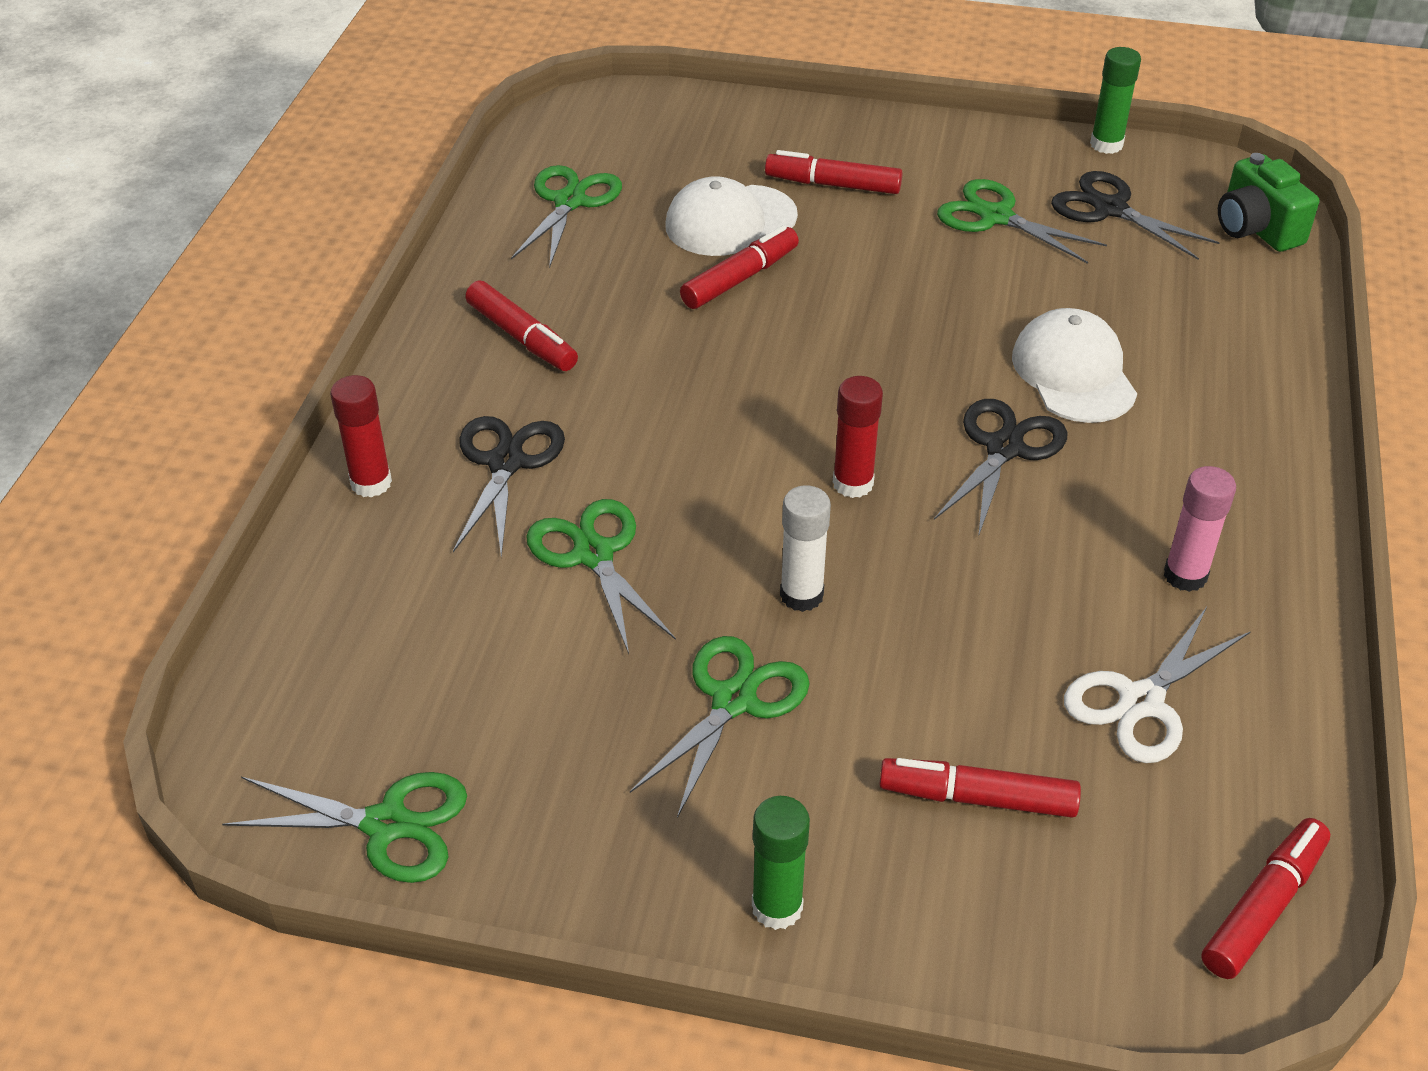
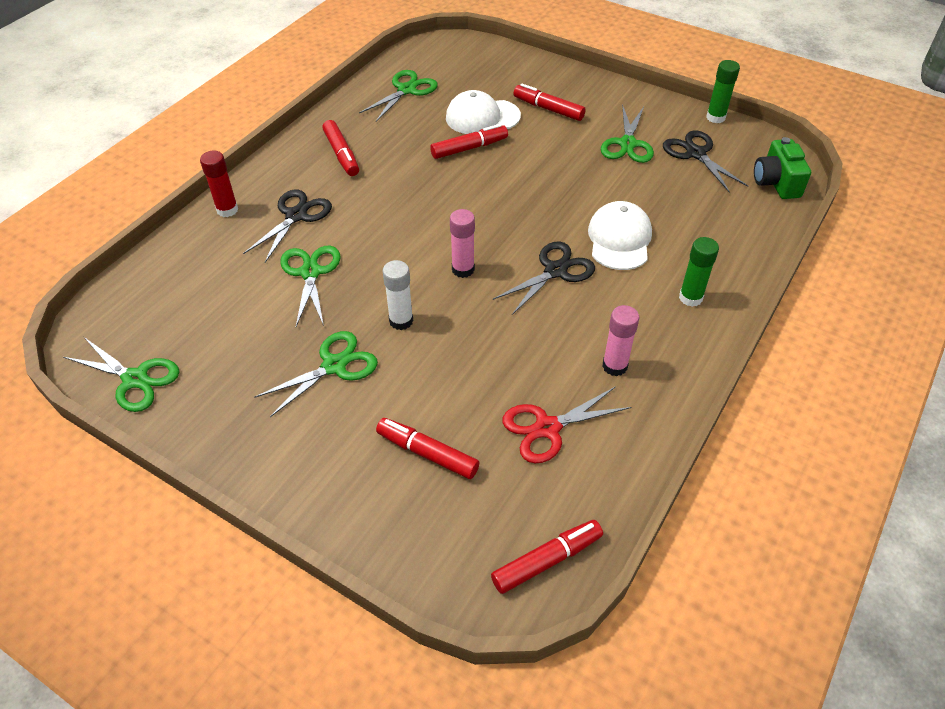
camera: 20 degrees right, 5 degrees up
green glue stick [752,796,810,930] -> green glue stick moved to [679,237,719,307]
red glue stick [833,376,883,498] -> pink glue stick [450,209,475,278]
green scissors [937,179,1107,264] -> green scissors turned 135 degrees counterclockwise [601,104,654,163]
white scissors [1064,607,1251,763] -> red scissors [502,386,632,464]

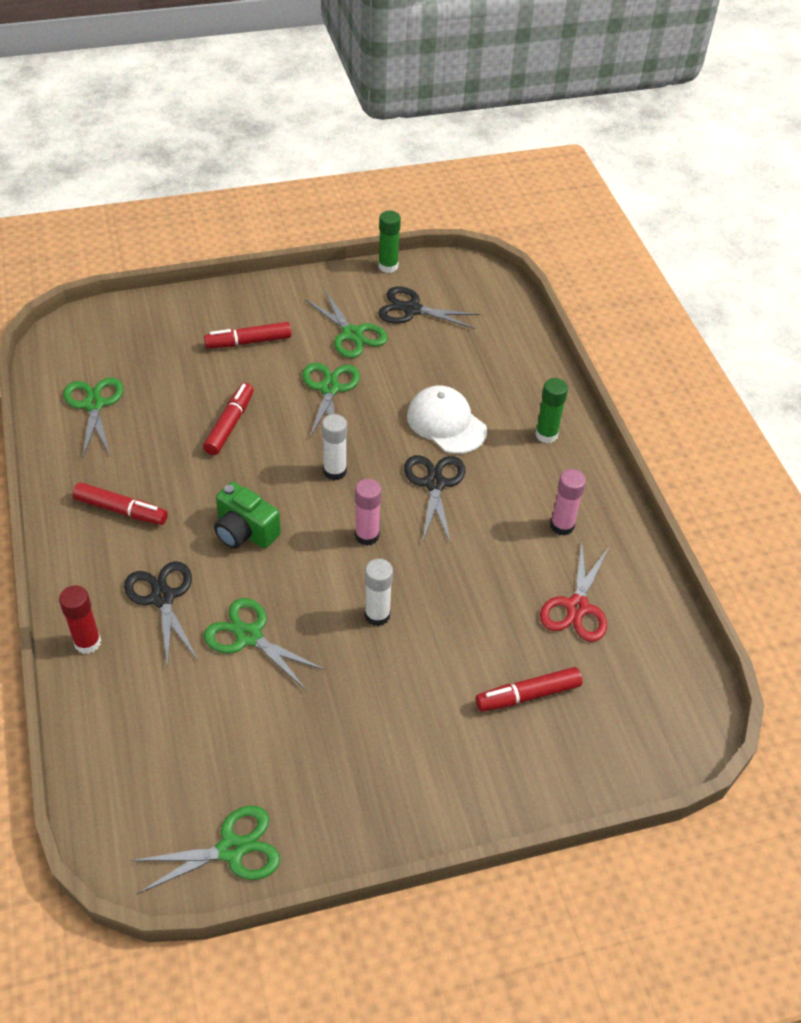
camera: 50 degrees left, 0 degrees up
green scissors [254,331,378,417] -> green scissors moved to [302,363,360,437]
white cap [446,90,521,134] -> none
red marker [491,520,603,594] -> none
green camera [754,137,811,199] -> green camera moved to [214,482,281,549]
none -> white glue stick [322,414,347,480]

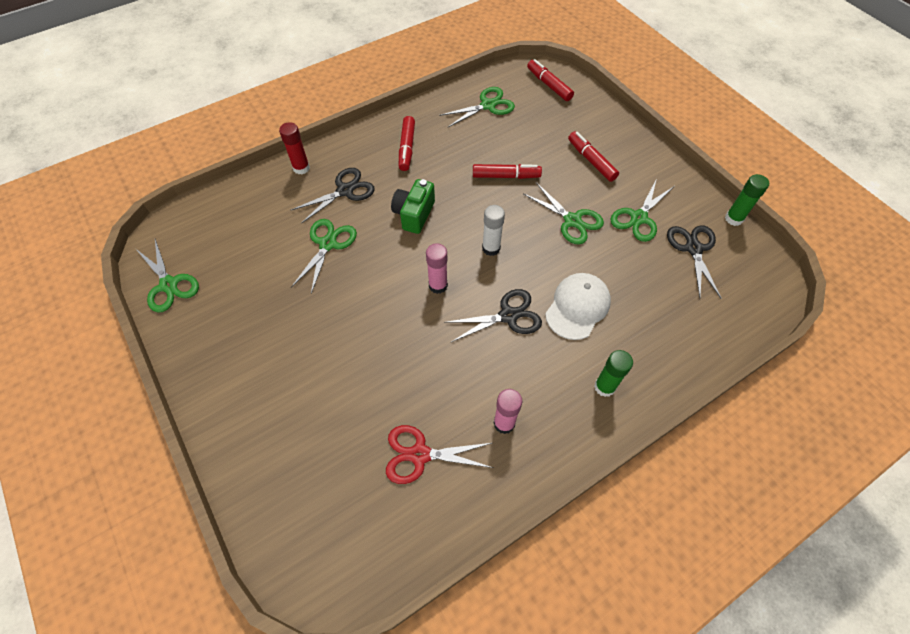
camera: 75 degrees right, 10 degrees up
green scissors [302,363,360,437] -> green scissors turned 60 degrees clockwise [523,182,604,245]
white glue stick [365,559,393,626] -> none
red marker [476,667,582,712] -> red marker moved to [527,59,574,101]

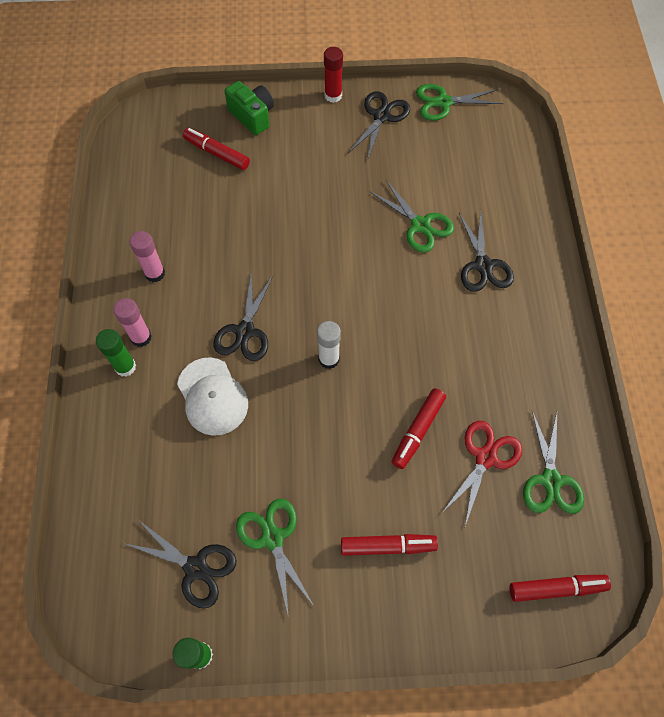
camera: 120 degrees right, 5 degrees up
red glue stick [279,122,310,174] -> red glue stick moved to [324,47,343,103]
red scissors [386,425,493,484] -> red scissors moved to [441,421,522,526]
green camera [391,179,435,234] -> green camera moved to [225,81,274,135]
red marker [399,116,415,171] -> red marker moved to [183,128,250,170]
pink glue stick [426,243,448,294] -> pink glue stick moved to [113,298,152,347]
green scissors [523,182,604,245] -> none
none -> black scissors [348,91,410,161]

